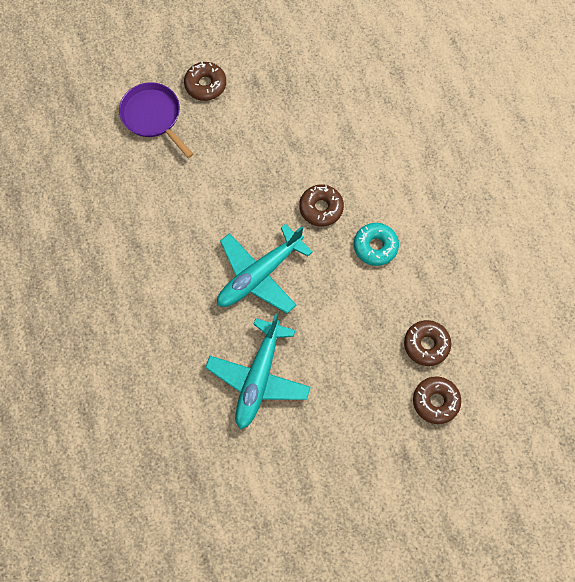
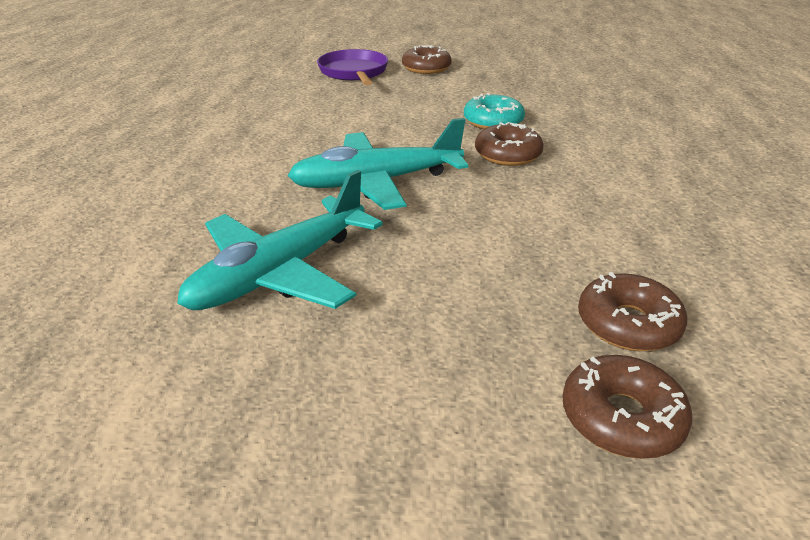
camera: 25 degrees right, 35 degrees down
turquoise donut [354,223,399,266] -> turquoise donut moved to [464,93,525,129]

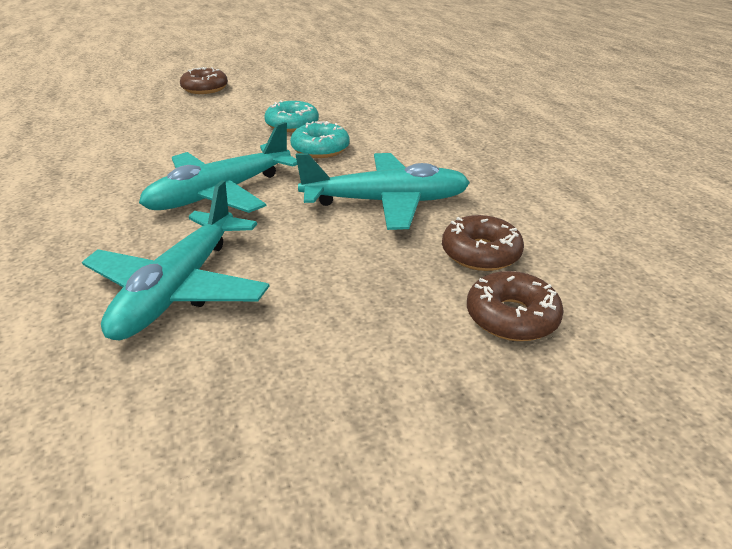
camera: 25 degrees left, 0 degrees up
purple pan [317,49,388,85] -> none
brown donut [475,122,543,166] -> turquoise donut [290,121,349,158]
none -> turquoise plane [296,153,470,230]

